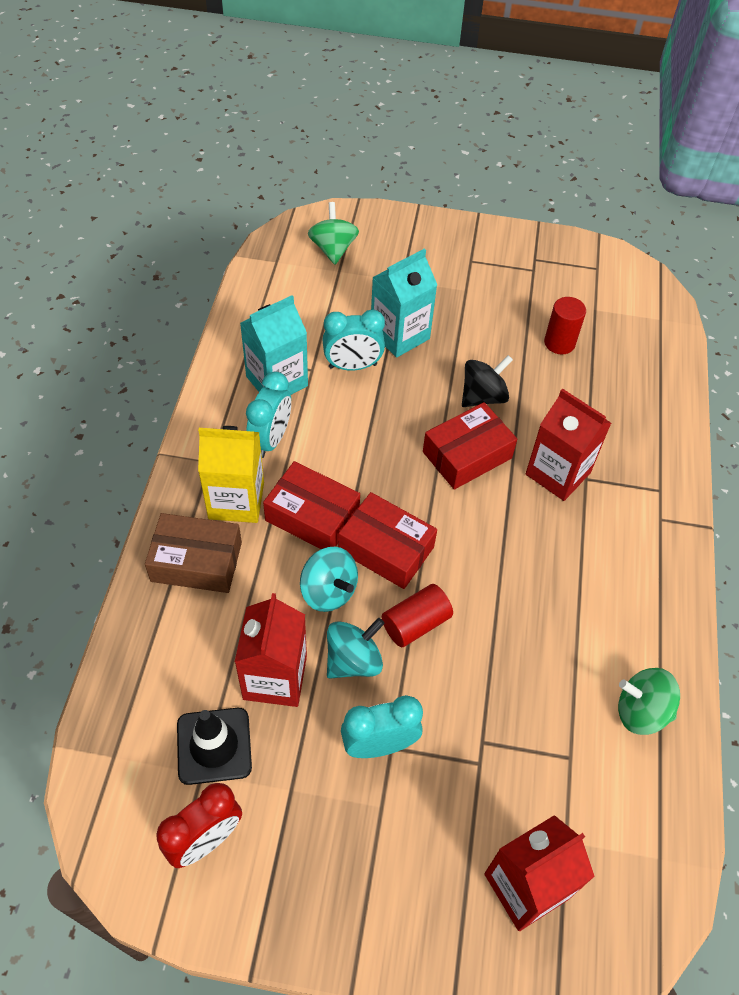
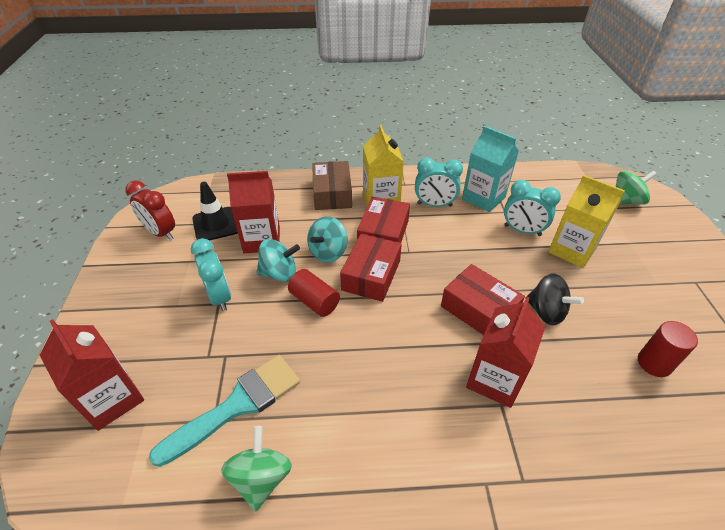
camera: 80 degrees right, 10 degrees down
turquoise clock [323,309,385,370] -> turquoise clock turned 45 degrees counterclockwise [504,180,561,236]
turquoise spinning top [327,618,385,679] -> turquoise spinning top turned 45 degrees counterclockwise [257,239,300,282]
turquoise carton [371,249,437,358] -> yellow carton [548,175,625,268]
none -> turquoise brush [149,355,300,467]

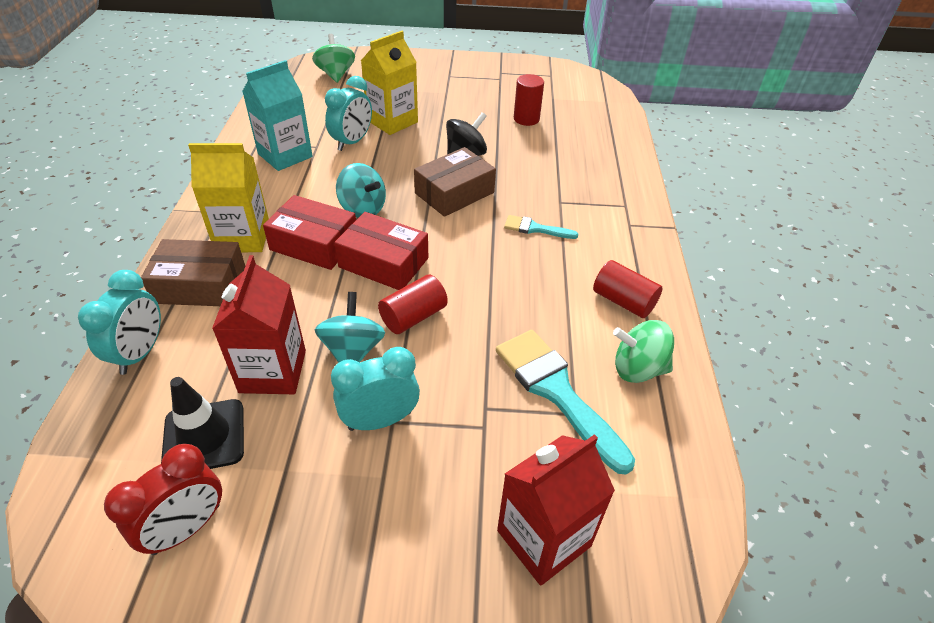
camera: 85 degrees left, 0 degrees up
turquoise spinning top [307,216,348,262] -> turquoise spinning top moved to [336,163,386,218]
turquoise clock [415,157,463,207] -> turquoise clock moved to [78,270,161,375]
red box [441,264,525,335] -> brown box [414,147,496,217]
red carton [466,297,545,408] -> none
none -> turquoise brush [504,215,578,239]
none -> red cylinder [593,260,663,318]

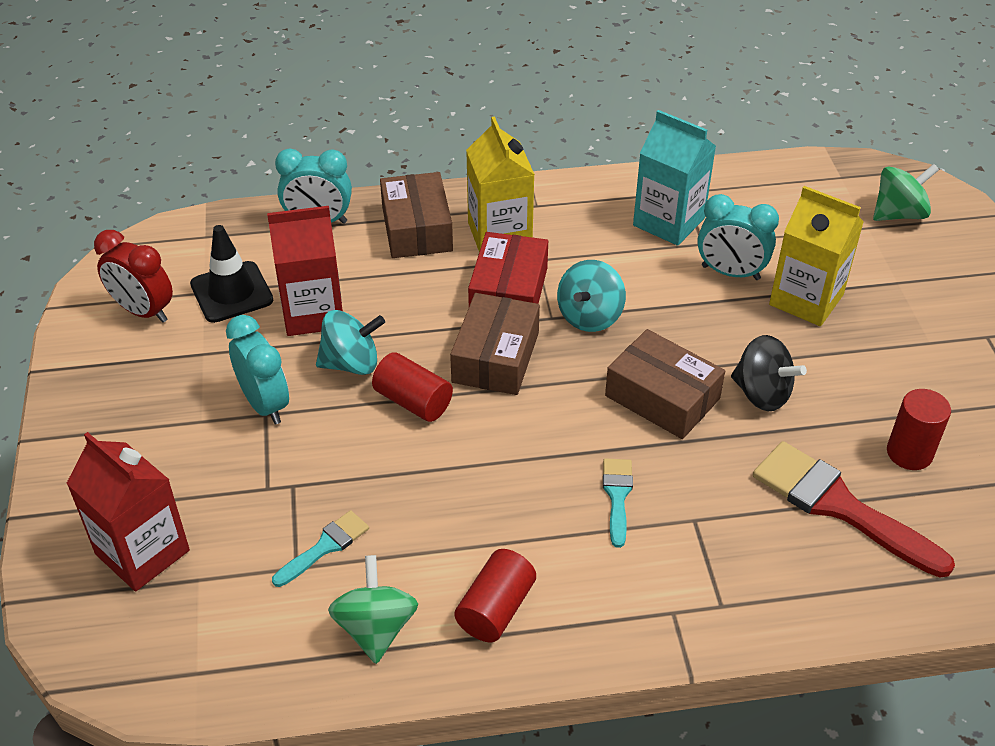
camera: 80 degrees right, 0 degrees up
red box [334,212,428,290] -> brown box [450,293,540,395]
turquoise brush [496,330,635,475] -> turquoise brush [272,510,369,587], size x0.52
none -> red brush [753,441,955,578]

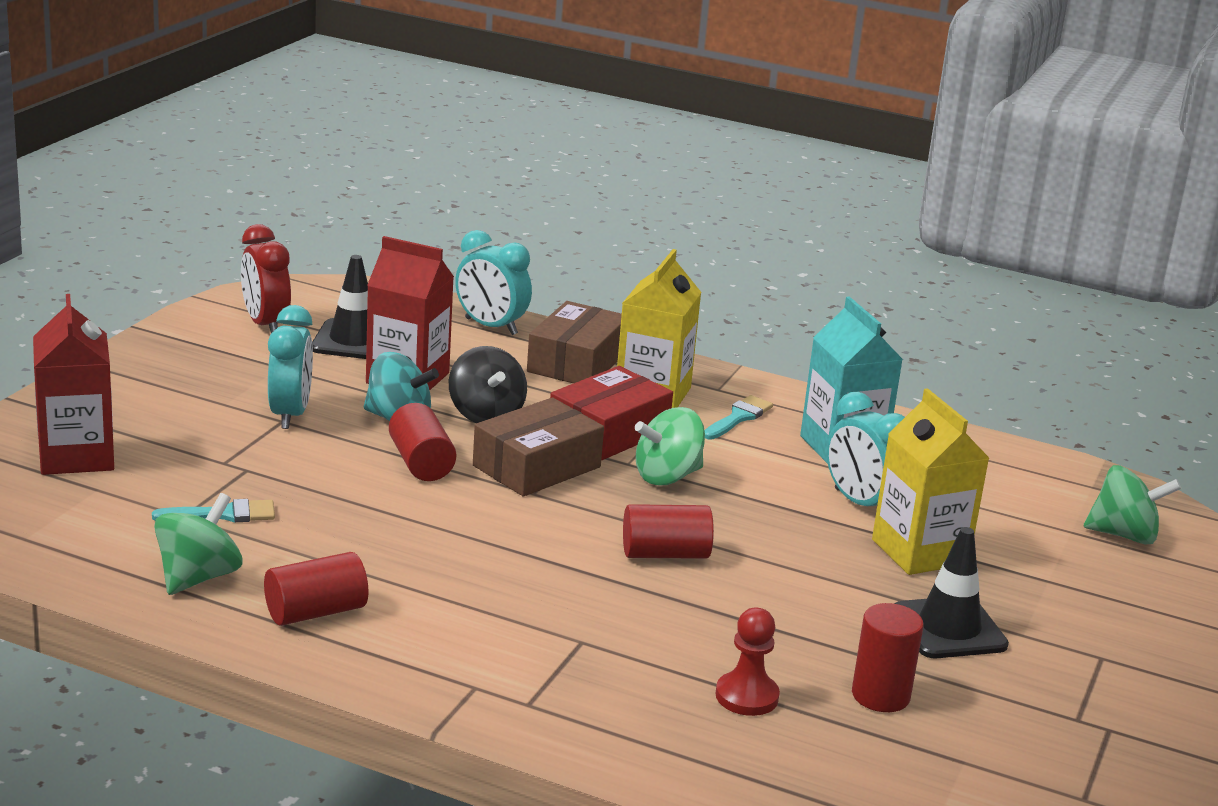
camera: 30 degrees right, 20 degrees down
turquoise spinning top [557,260,626,332] -> green spinning top [635,407,705,485]
turquoise brush [603,458,633,548] -> turquoise brush moved to [705,395,773,439]
brown box [605,329,725,439] -> red cylinder [623,504,714,559]
black spinning top [731,335,807,411] -> black spinning top moved to [449,346,527,423]
red brush [753,441,955,578] -> red pawn [715,608,780,716]
none -> black traffic cone [894,527,1009,658]

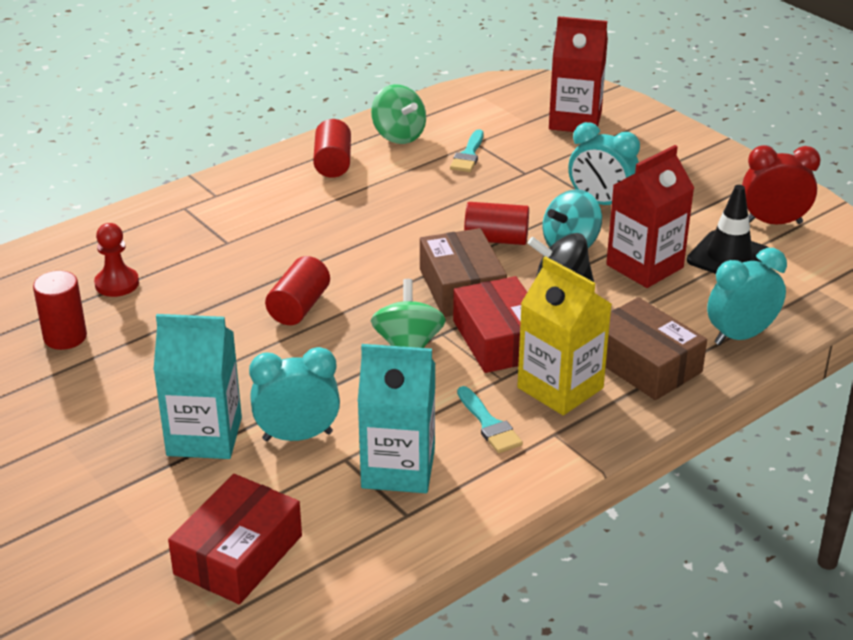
camera: 120 degrees right, 10 degrees up
yellow carton [872,388,989,575] -> turquoise carton [153,314,242,459]
black traffic cone [894,527,1009,658] -> none
green spinning top [1083,465,1181,545] -> none
none -> red box [168,474,302,604]

